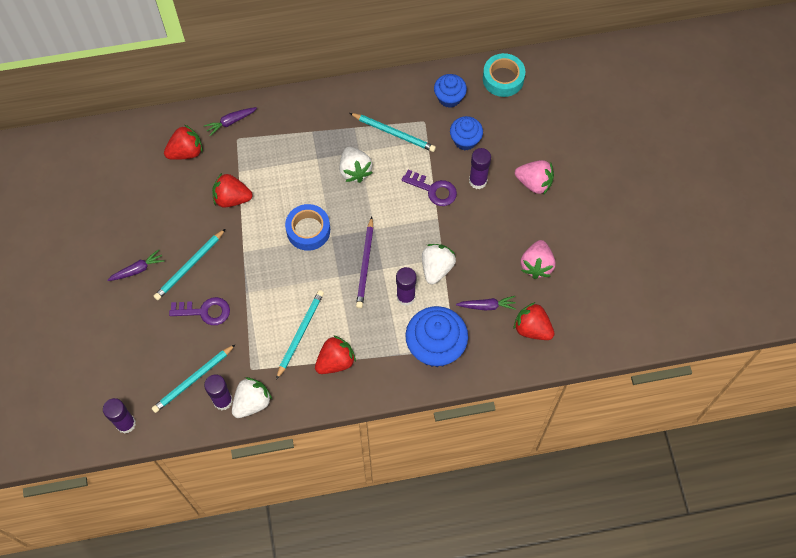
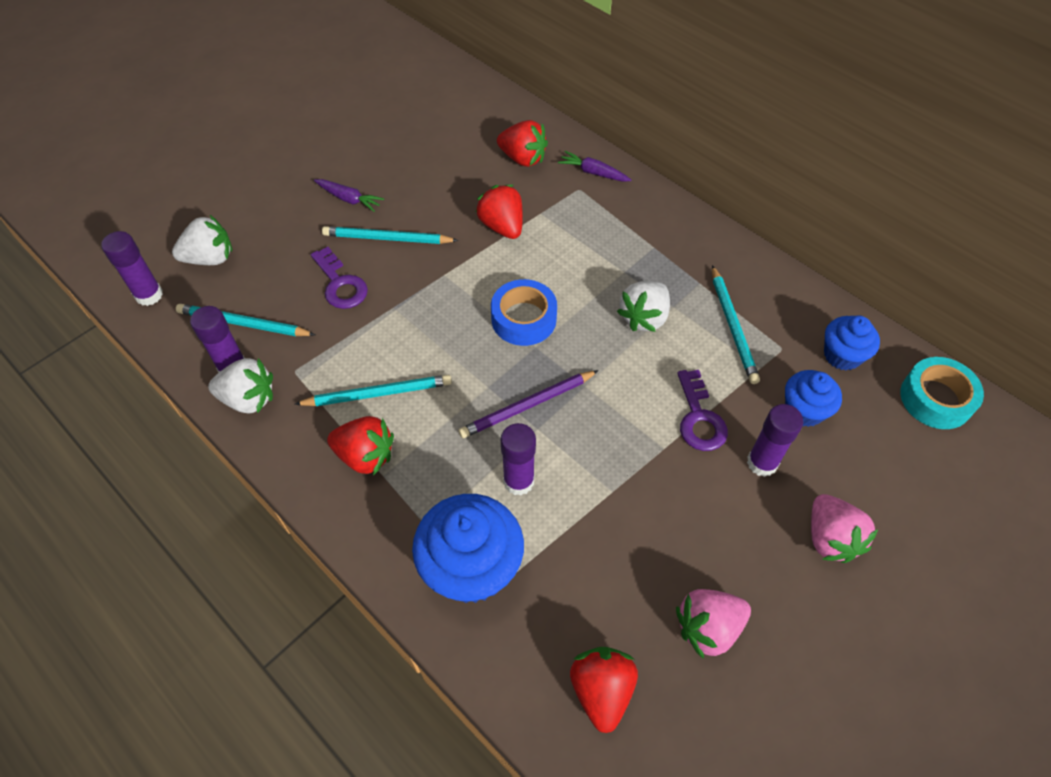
camera: 55 degrees right, 10 degrees down
white strawberry [422,244,456,284] -> white strawberry moved to [172,215,232,265]
purple carrot [456,296,516,311] -> none

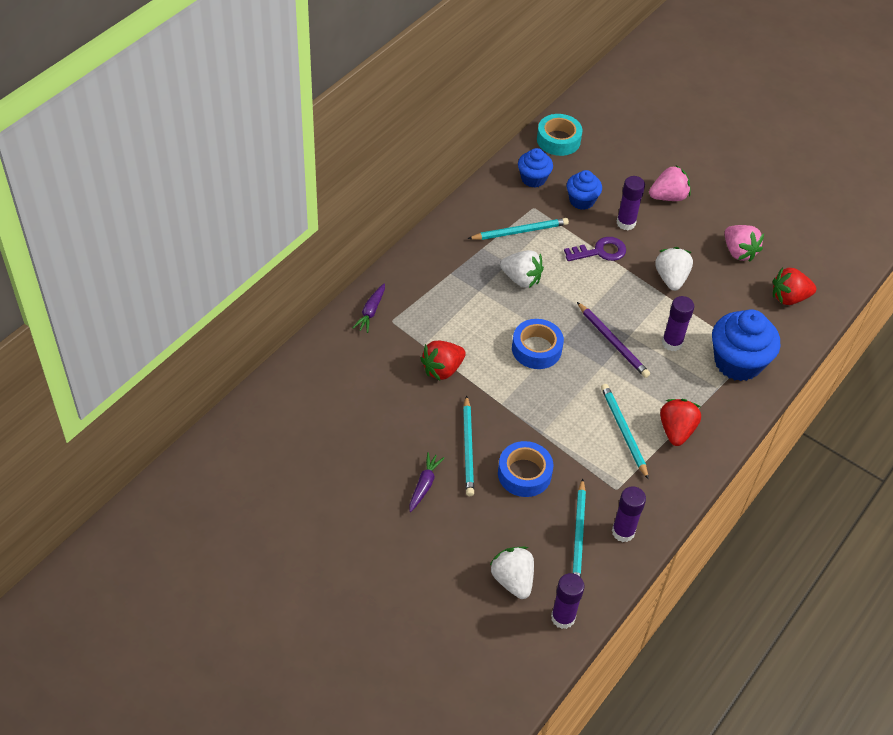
camera: 100 degrees left, 5 degrees down
white strawberry [208,358,273,413] -> white strawberry moved to [655,247,693,291]
purple key [311,247,368,309] -> blue tape [498,441,553,497]
red strawberry [497,120,548,167] -> none

